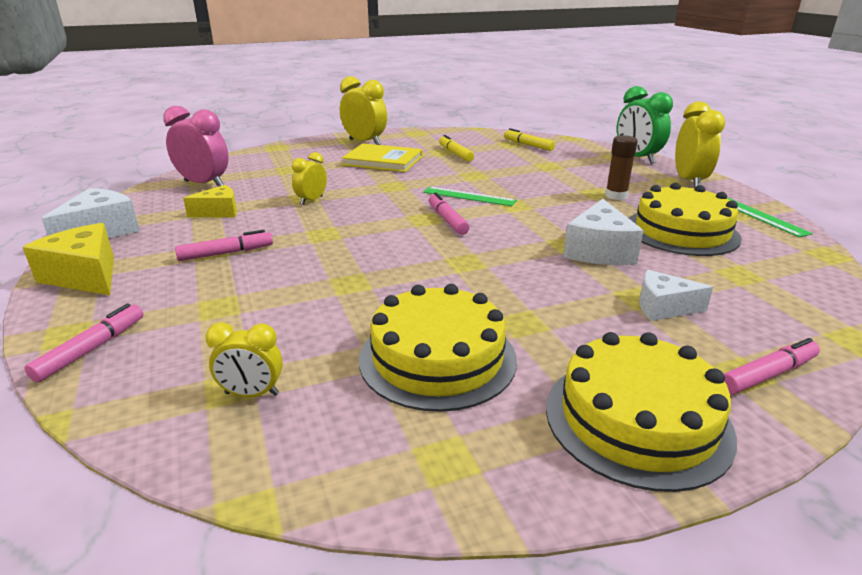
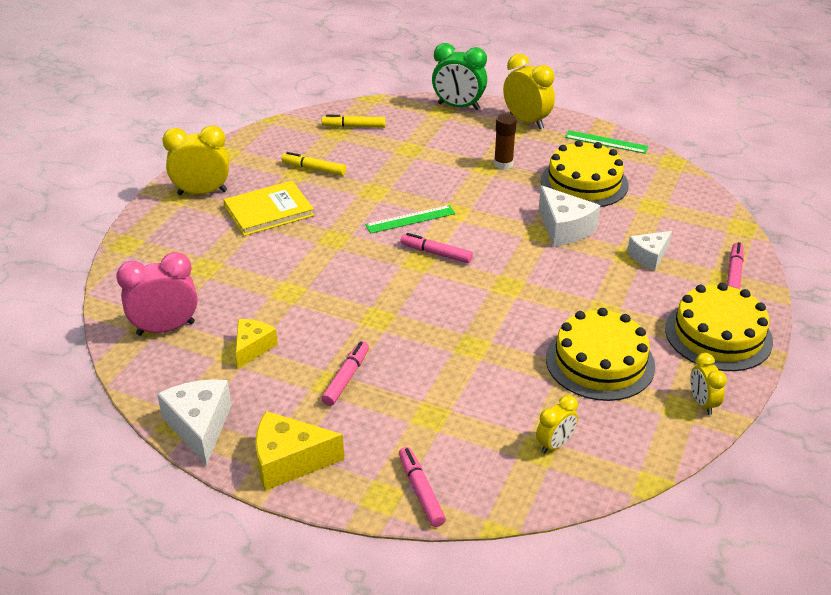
camera: 45 degrees left, 10 degrees up
yellow clock [292,152,327,205] -> yellow clock moved to [690,353,727,415]

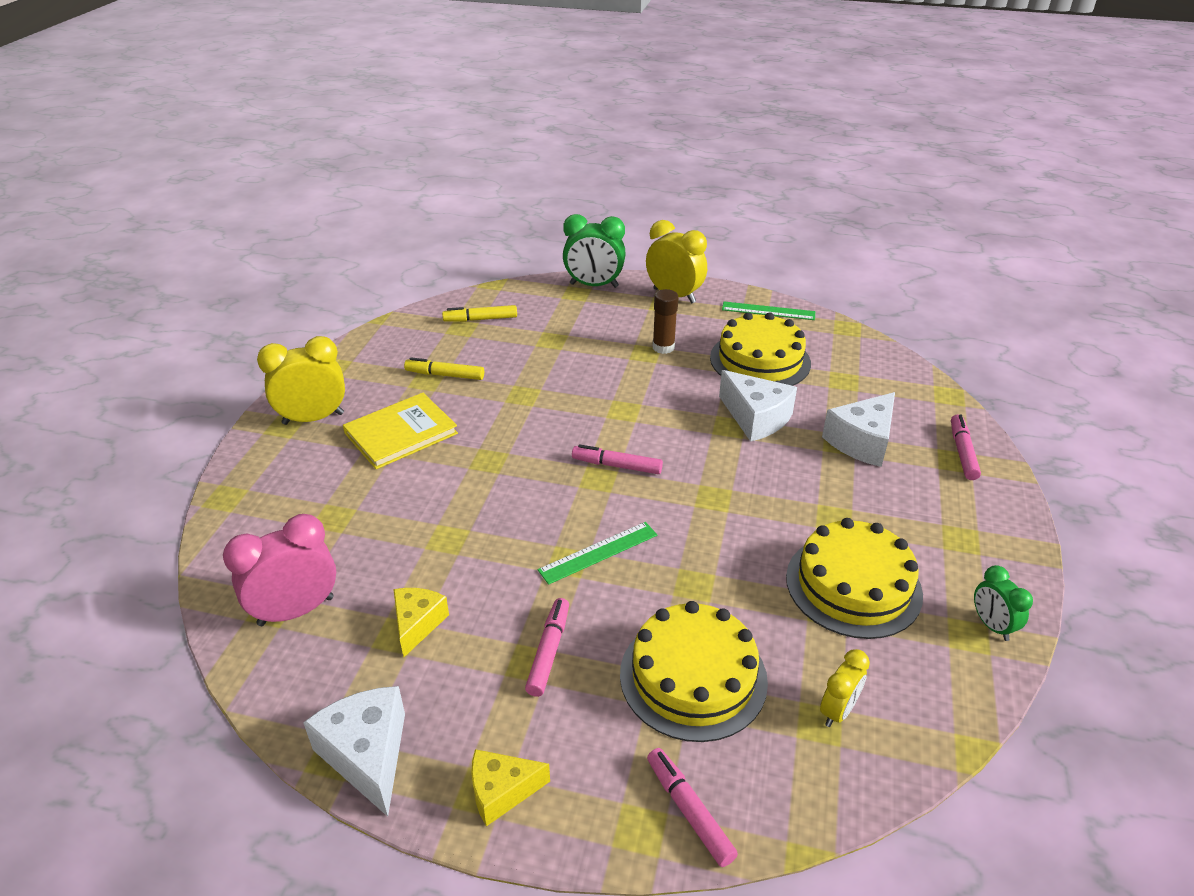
camera: 10 degrees left, 0 degrees up
yellow cheese [255,411,344,491] -> yellow cheese [471,749,550,826], size x0.66
green ruler [365,205,455,233] -> green ruler moved to [538,522,657,585]
white cheese [627,231,672,270] -> white cheese [822,392,895,467], size x1.52
yellow cake [665,283,773,371] -> yellow cake moved to [620,601,768,742]
yellow clock [690,353,727,415] -> green clock [974,565,1033,641]

